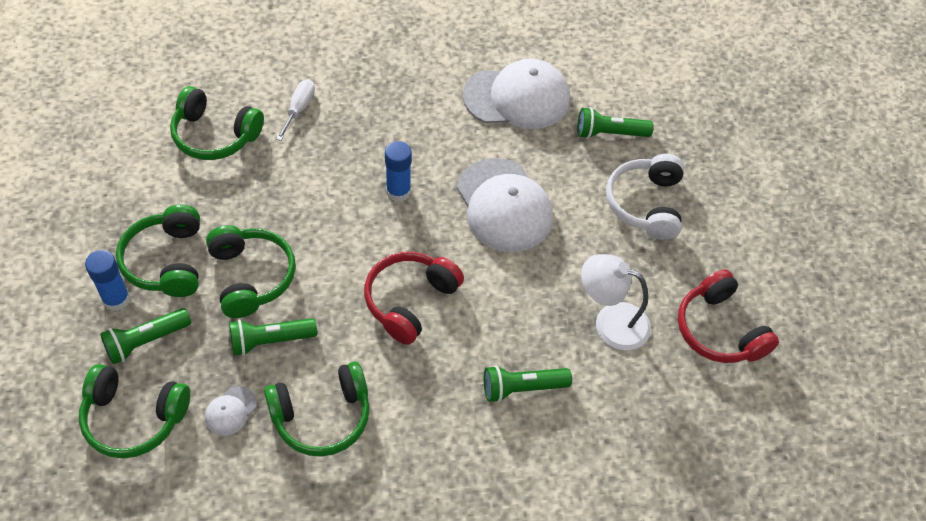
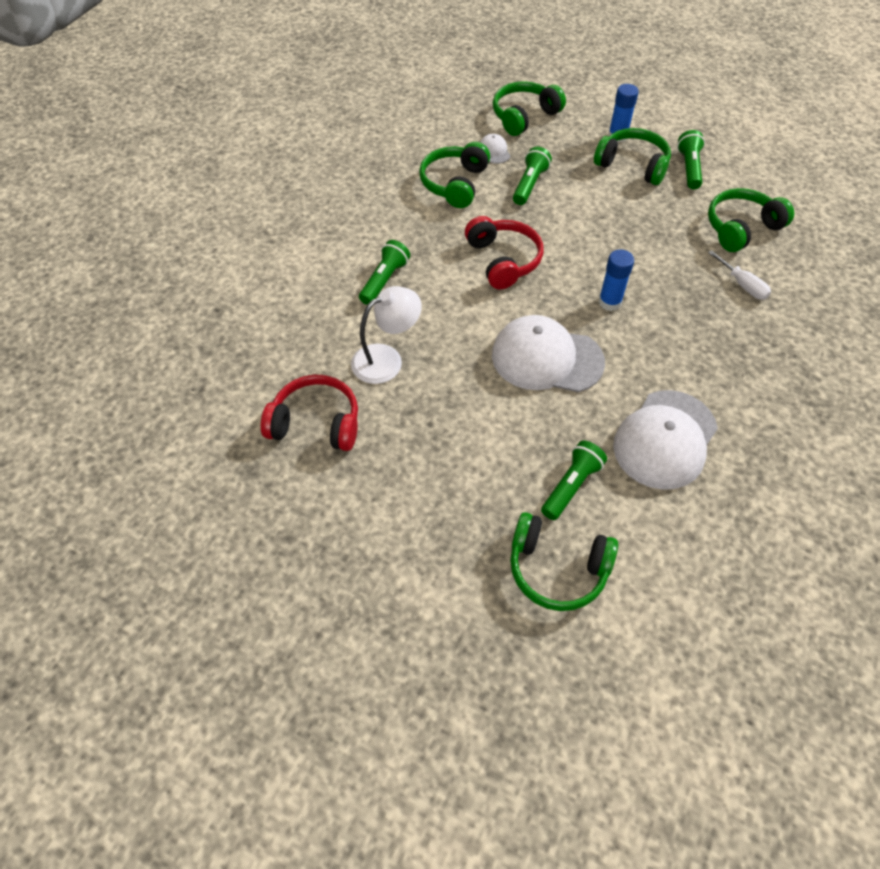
camera: 130 degrees right, 0 degrees up
green flashlight [100,308,191,365] -> green flashlight moved to [677,130,705,189]
green headphones [206,225,296,318] -> green headphones moved to [510,512,618,611]
white headphones [606,154,684,240] -> none

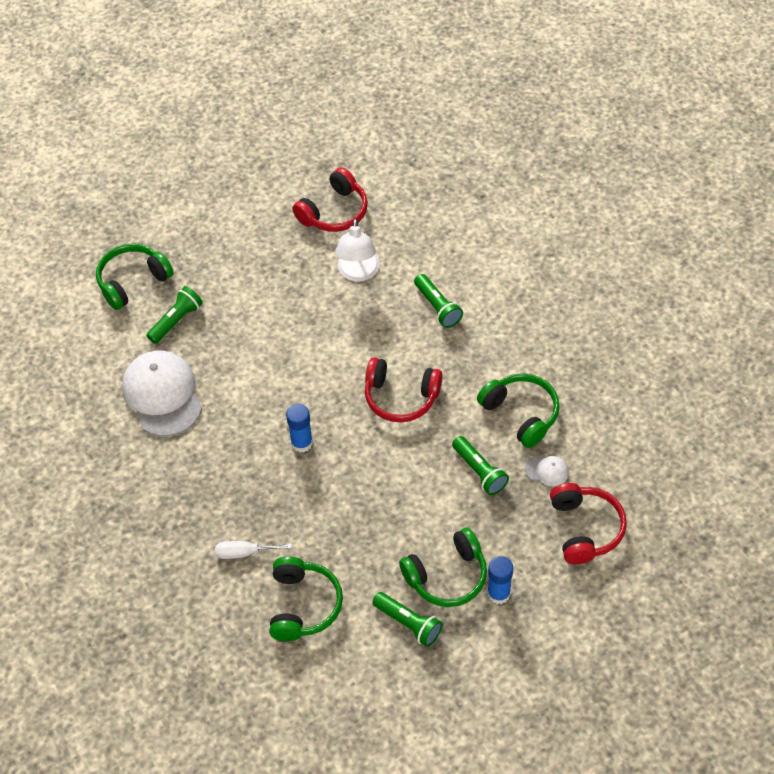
camera: 125 degrees right, 0 degrees up
white cap [492,315,605,392] -> none
green headphones [493,81,566,136] -> red headphones [550,483,627,565]
green flashlight [541,441,607,520] -> green flashlight turned 120 degrees counterclockwise [146,286,203,344]

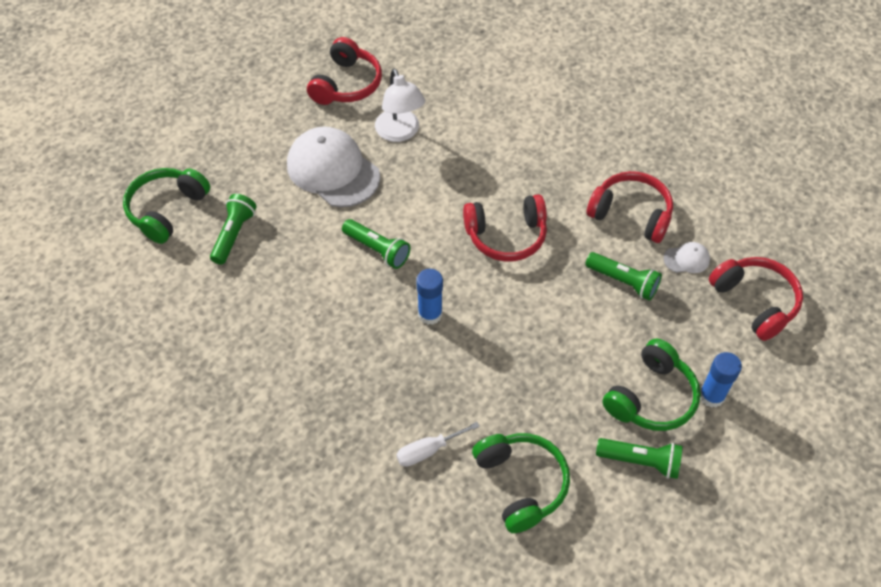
camera: 25 degrees left, 0 degrees up
white cap [122,350,202,436] -> white cap moved to [287,127,380,207]
green flashlight [414,274,463,328] -> green flashlight moved to [342,219,411,269]
green headphones [477,373,560,448] -> red headphones [587,171,673,243]

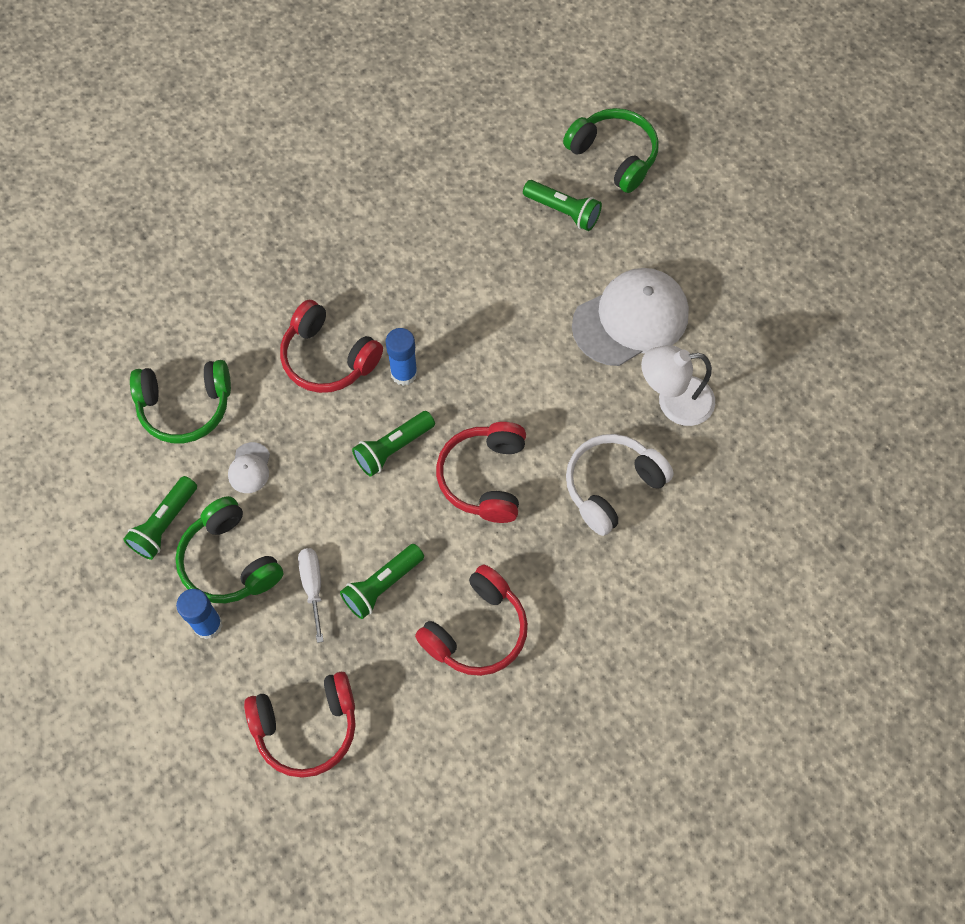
camera: 105 degrees right, 10 degrees up
red headphones [307,37,382,105] -> red headphones moved to [280,300,383,393]
green flashlight [342,219,411,269] -> green flashlight moved to [352,411,435,476]
white screwdriver [396,422,480,467] -> white screwdriver moved to [298,548,324,643]
white cap [663,242,710,273] -> white cap moved to [228,442,270,493]
none -> white headphones [566,434,674,536]

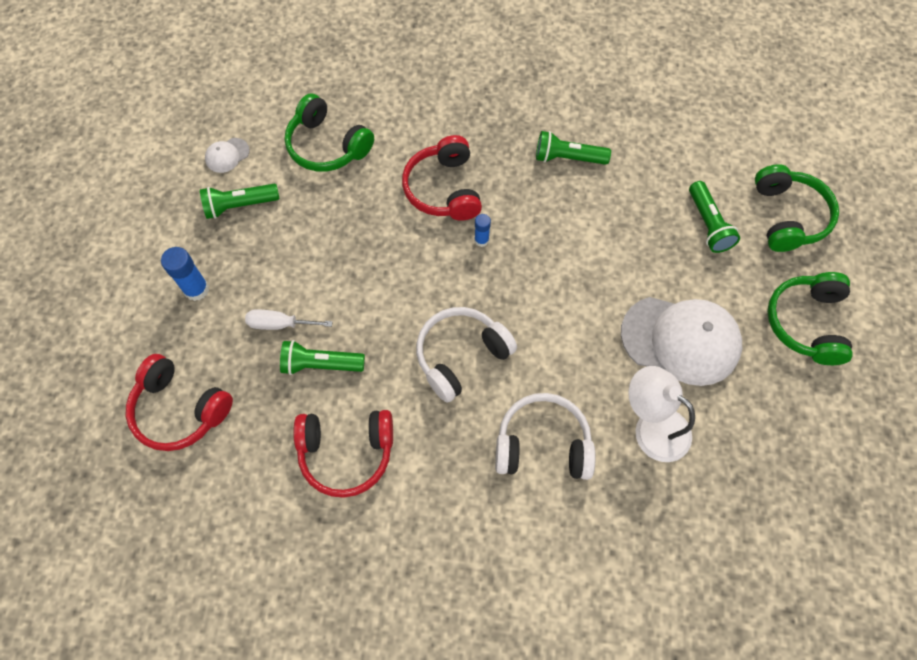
camera: 45 degrees right, 0 degrees up
green headphones [175,496,283,603] -> green headphones moved to [767,272,853,365]
white cap [228,442,270,493] -> white cap moved to [205,138,250,173]
white screwdriver [298,548,324,643] -> white screwdriver turned 120 degrees counterclockwise [245,309,333,330]
green flashlight [352,411,435,476] -> green flashlight moved to [536,131,611,165]
blue glue stick [386,328,418,386] -> blue glue stick [474,214,491,247], size x0.61
red headphones [436,422,526,523] -> white headphones [416,307,517,402]

